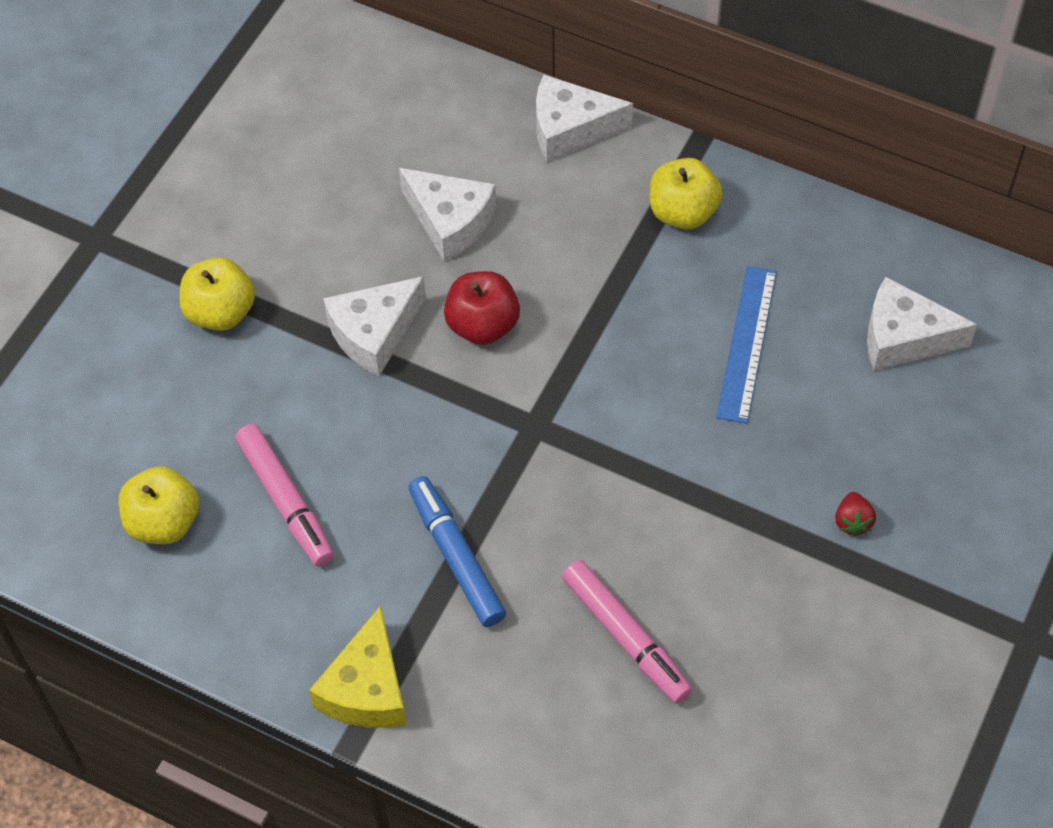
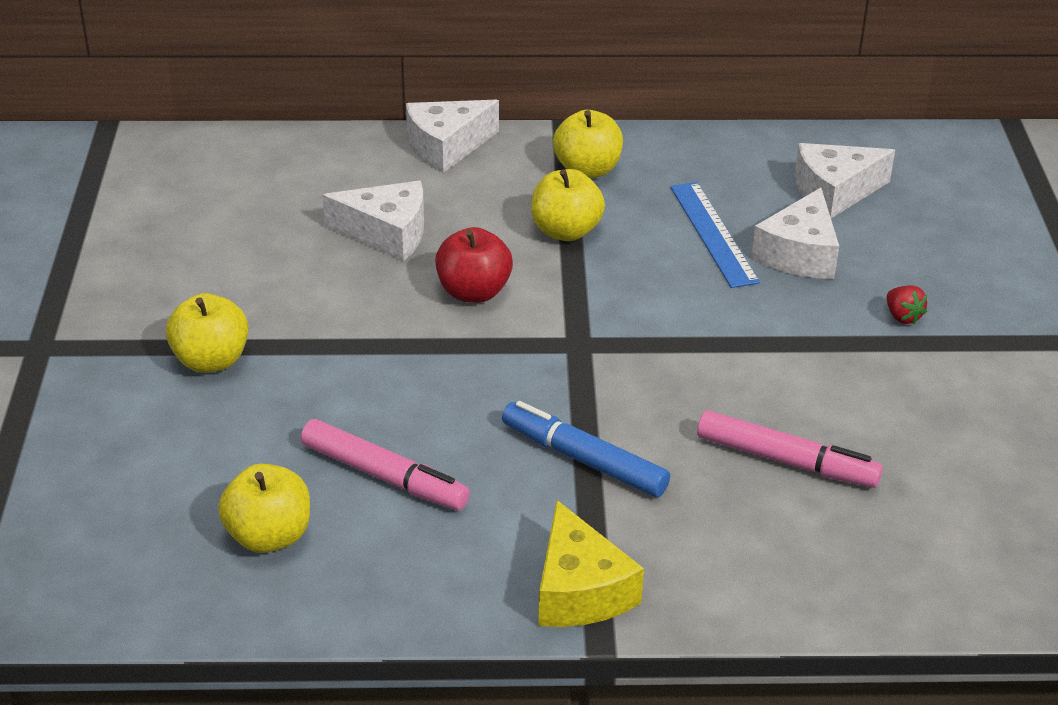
camera: 30 degrees left, 20 degrees down
white cheese [323,276,426,376] -> white cheese moved to [751,188,839,279]
none -> yellow apple [531,169,605,241]

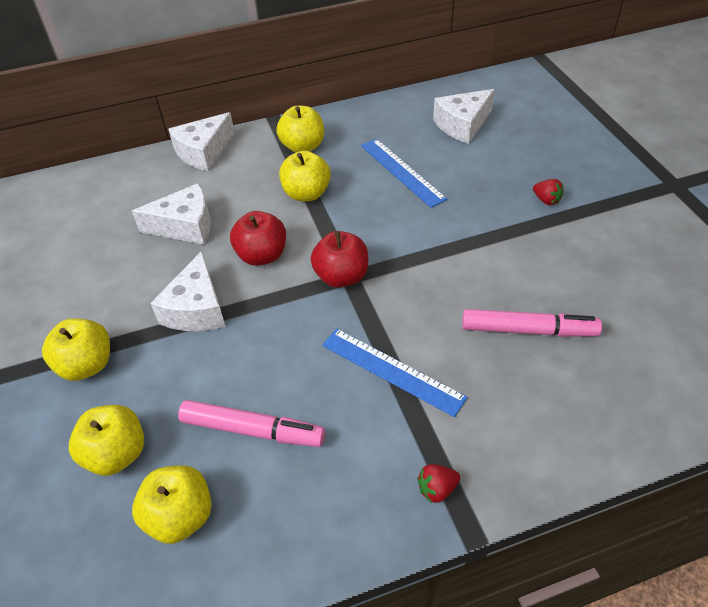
camera: 15 degrees left, 10 degrees up
blue marker [502,401,670,497] -> blue ruler [322,328,468,417]
yellow cheese [538,500,644,627] -> red strawberry [417,464,460,503]
white cheese [751,188,839,279] -> white cheese moved to [150,251,226,331]
none -> yellow apple [69,405,144,476]
none -> red apple [311,231,368,288]

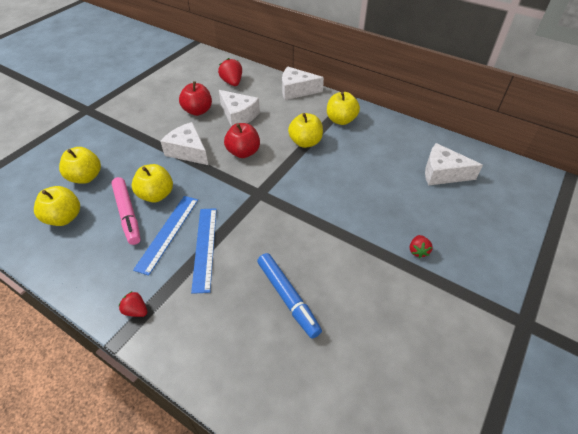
camera: 50 degrees right, 0 degrees up
yellow apple [42,319,110,381] -> yellow apple moved to [132,164,173,202]
white cheese [150,251,226,331] -> white cheese turned 75 degrees clockwise [160,122,208,165]
red apple [311,231,368,288] -> red apple moved to [179,81,212,116]
blue ruler [361,139,447,208] -> blue ruler moved to [133,196,198,276]
pink marker [462,309,602,337] -> blue marker [257,253,322,339]
none -> red strawberry [218,58,242,86]

